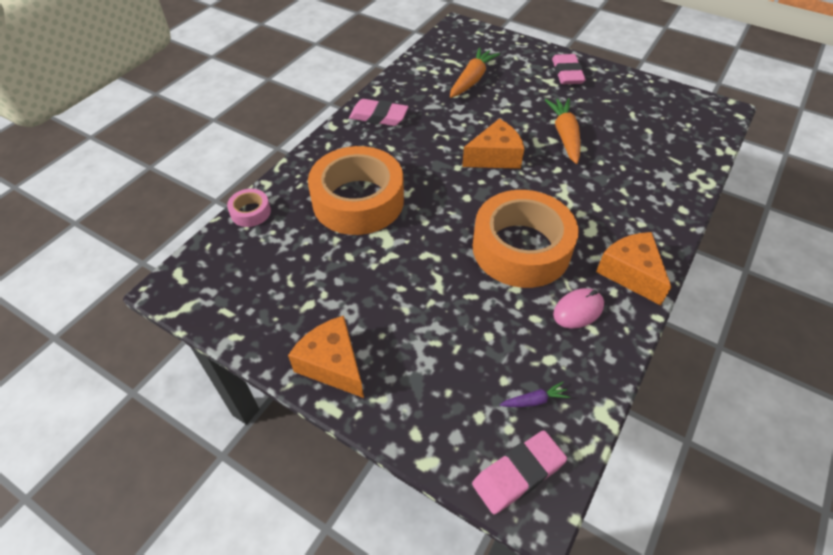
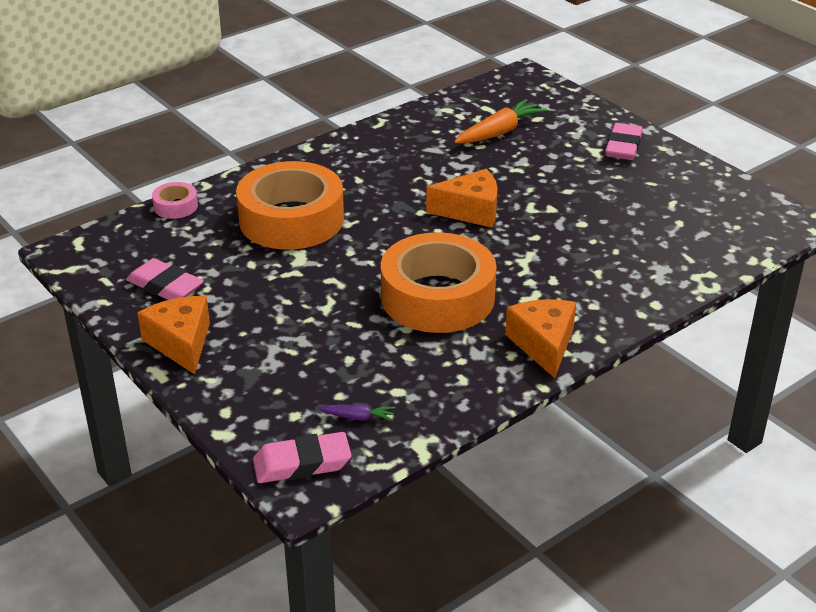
camera: 20 degrees right, 15 degrees down
pink eraser [349,99,408,126] -> pink eraser moved to [126,258,204,300]
orange carrot [545,98,581,164] -> none
pink mouse [553,288,604,329] -> none

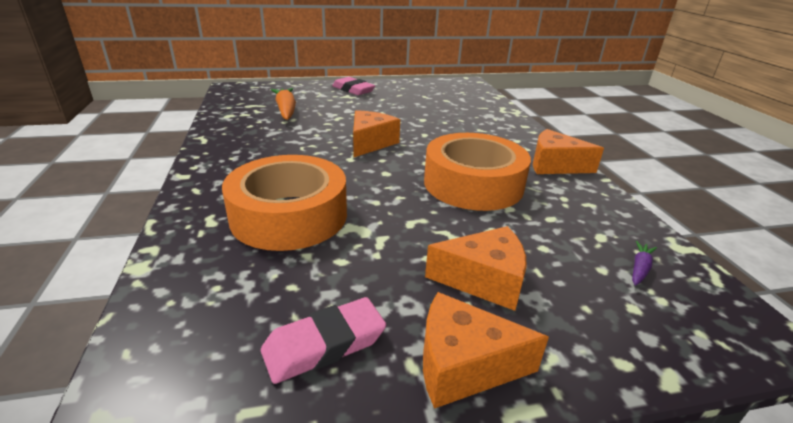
camera: 65 degrees left, 5 degrees down
pink tape [152,182,198,219] -> none
pink eraser [253,432,351,483] -> none
none -> orange cheese [425,226,527,311]

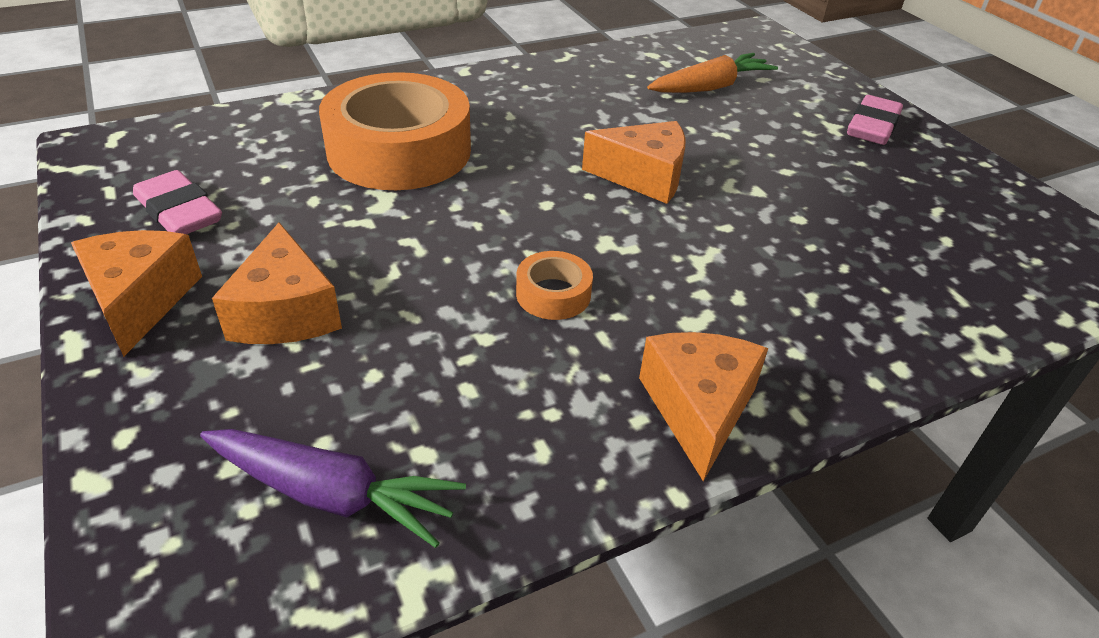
camera: 75 degrees right, 10 degrees up
orange tape [424,133,531,211] -> orange tape [516,251,593,320], size x0.43
purple carrot [632,241,657,286] -> purple carrot [200,429,466,548], size x2.02

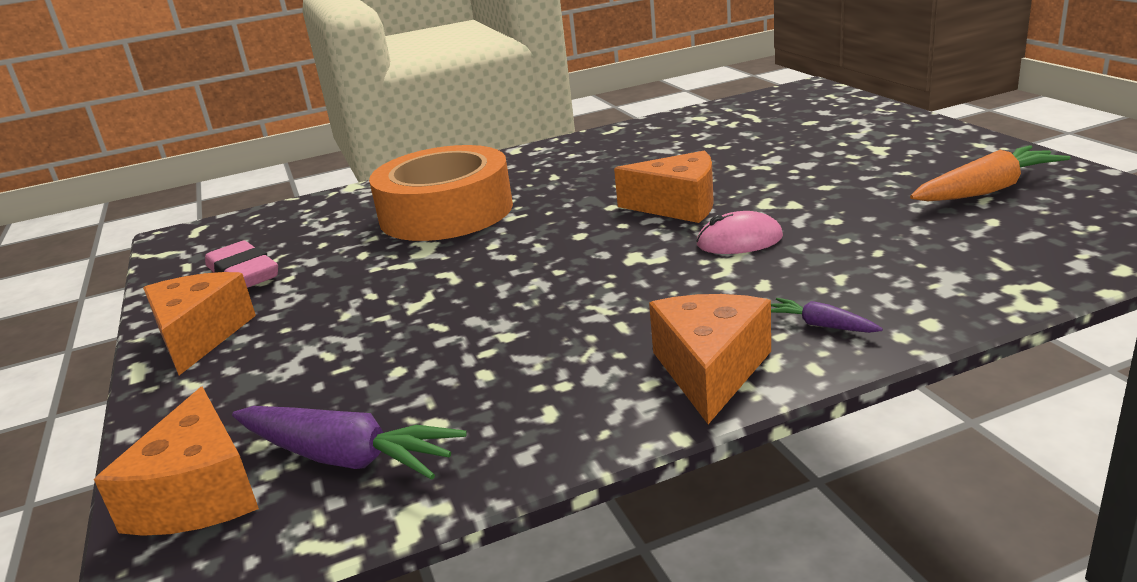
camera: 10 degrees right, 15 degrees down
orange cheese [212,223,342,344] -> orange cheese moved to [94,387,259,536]
orange tape [516,251,593,320] -> none
orange carrot [647,53,778,93] -> orange carrot moved to [910,145,1070,201]
pink eraser [847,95,903,145] -> none
none -> pink mouse [696,211,783,254]
none -> purple carrot [771,298,883,333]

